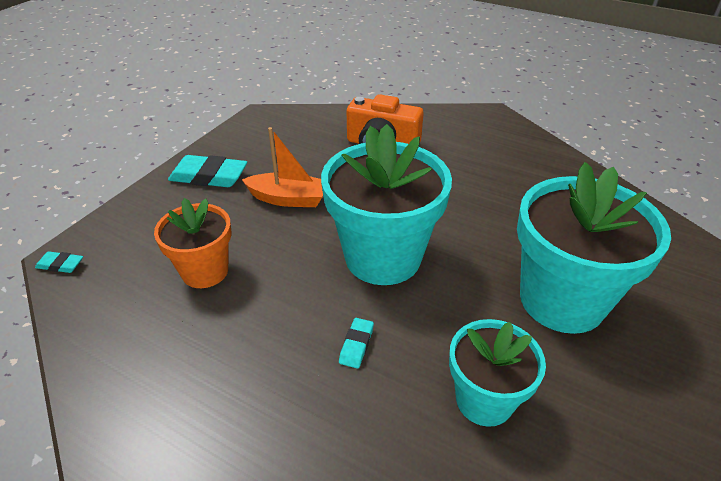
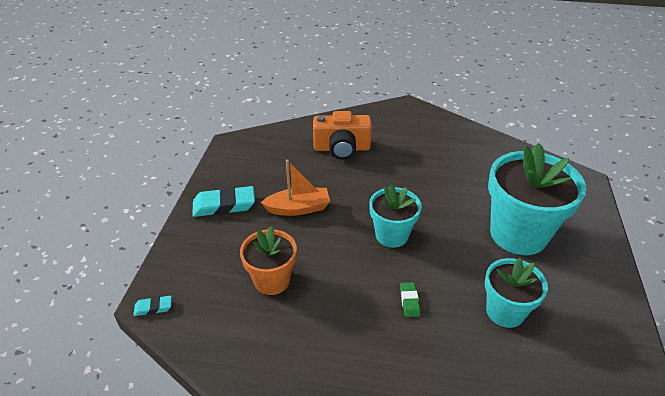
camera: 20 degrees left, 0 degrees up
turquoise flower pot [321,124,452,285] -> turquoise flower pot [369,184,422,248], size x0.59
turquoise eraser [339,318,374,368] -> green eraser [400,282,420,317]

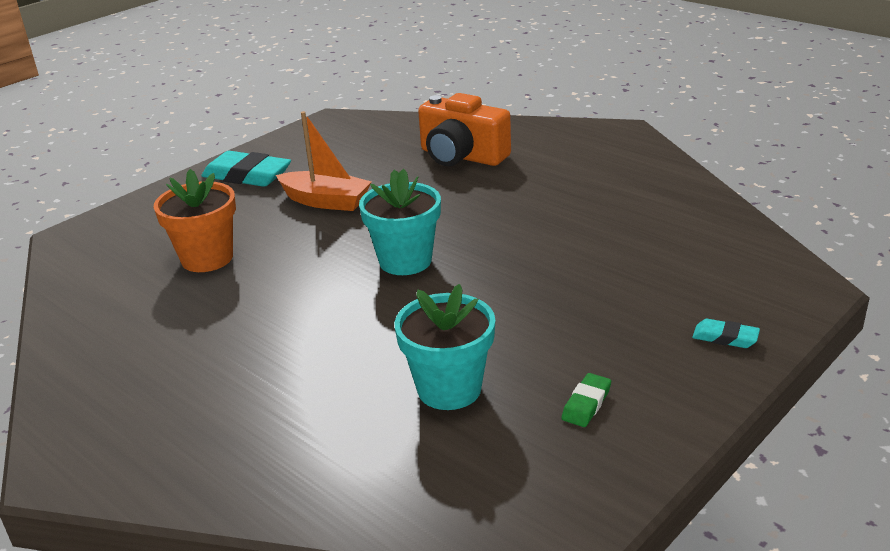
camera: 35 degrees right, 10 degrees down
turquoise eraser [134,296,172,316] -> turquoise eraser moved to [692,319,760,348]
green eraser [400,282,420,317] -> green eraser moved to [561,373,611,427]
turquoise flower pot [488,143,586,255] -> none

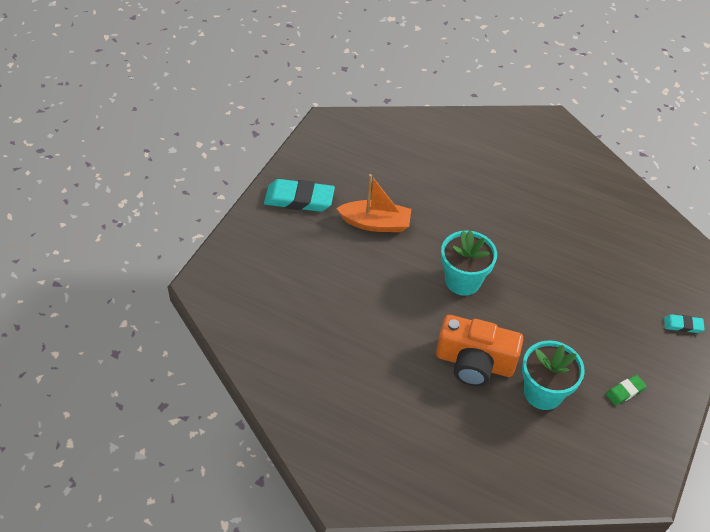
camera: 20 degrees left, 20 degrees up
orange flower pot [153,169,236,272] -> none
orange camera [418,93,511,166] -> orange camera moved to [436,315,523,386]
green eraser [561,373,611,427] -> green eraser turned 45 degrees clockwise [606,375,646,406]

